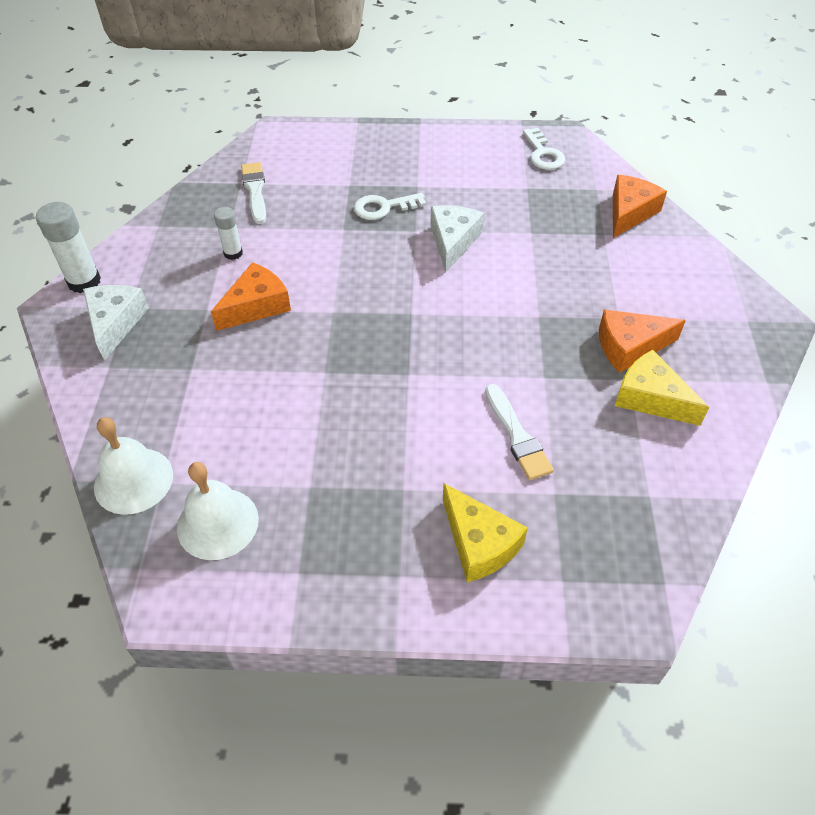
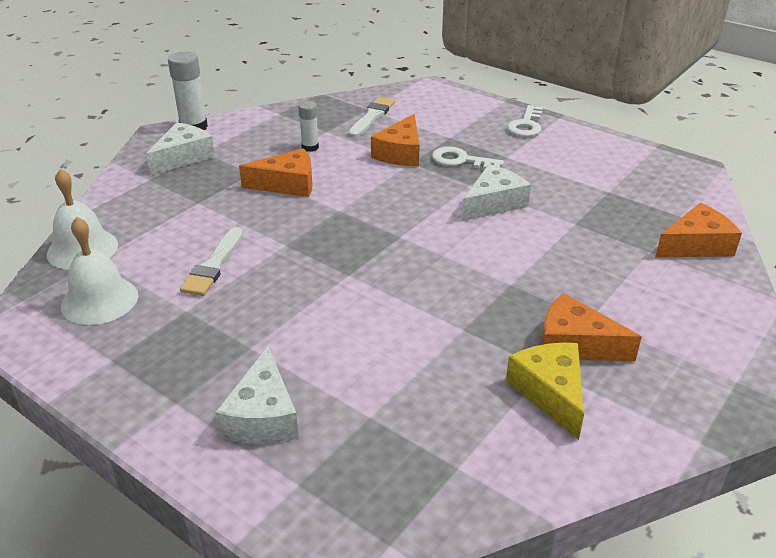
camera: 35 degrees right, 15 degrees down
yellow cheese [443,483,528,582] -> white cheese [215,346,299,444]
white brush [485,384,554,480] -> white brush moved to [180,227,243,296]
white key [523,128,565,170] -> white key moved to [507,105,543,137]
none -> orange cheese [371,114,419,166]

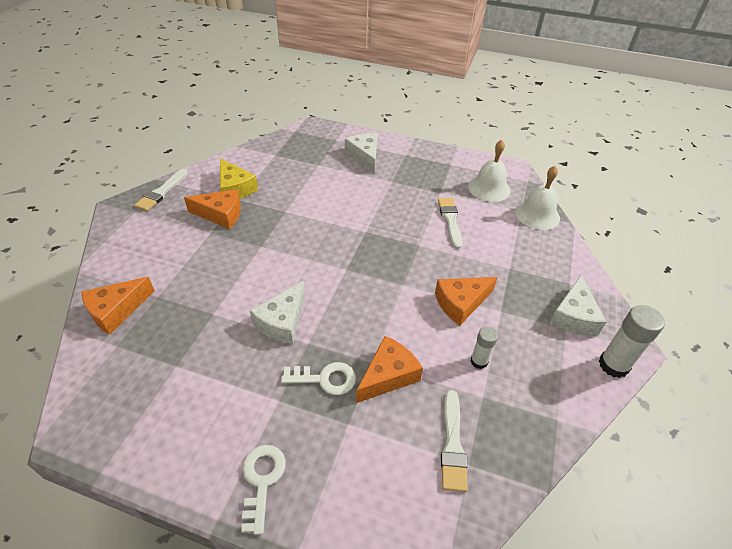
camera: 160 degrees right, 10 degrees up
orange cheese [371,114,419,166] -> orange cheese turned 45 degrees clockwise [356,336,423,403]
none -> white brush [134,169,188,211]

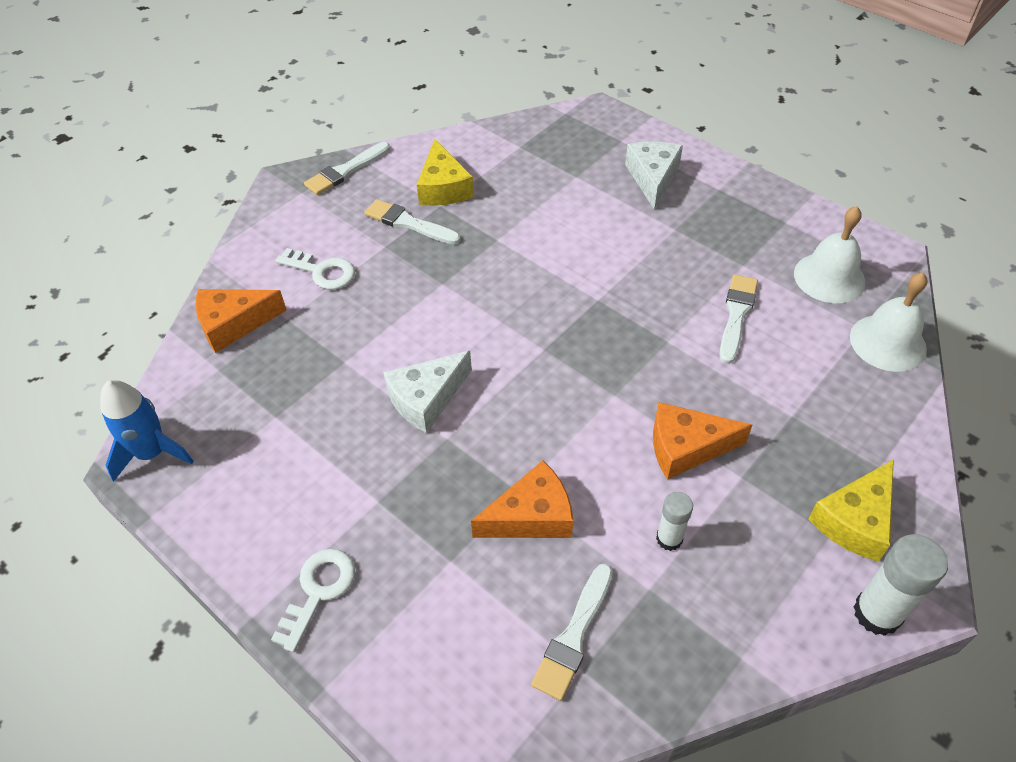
camera: 25 degrees right, 5 degrees up
orange cheese [184,189,241,229] -> white brush [364,199,461,245]
white key [281,362,356,395] -> white key moved to [276,248,355,290]
white cheese [549,274,606,336] -> yellow cheese [808,459,894,562]
none -> blue rocket [100,380,194,482]

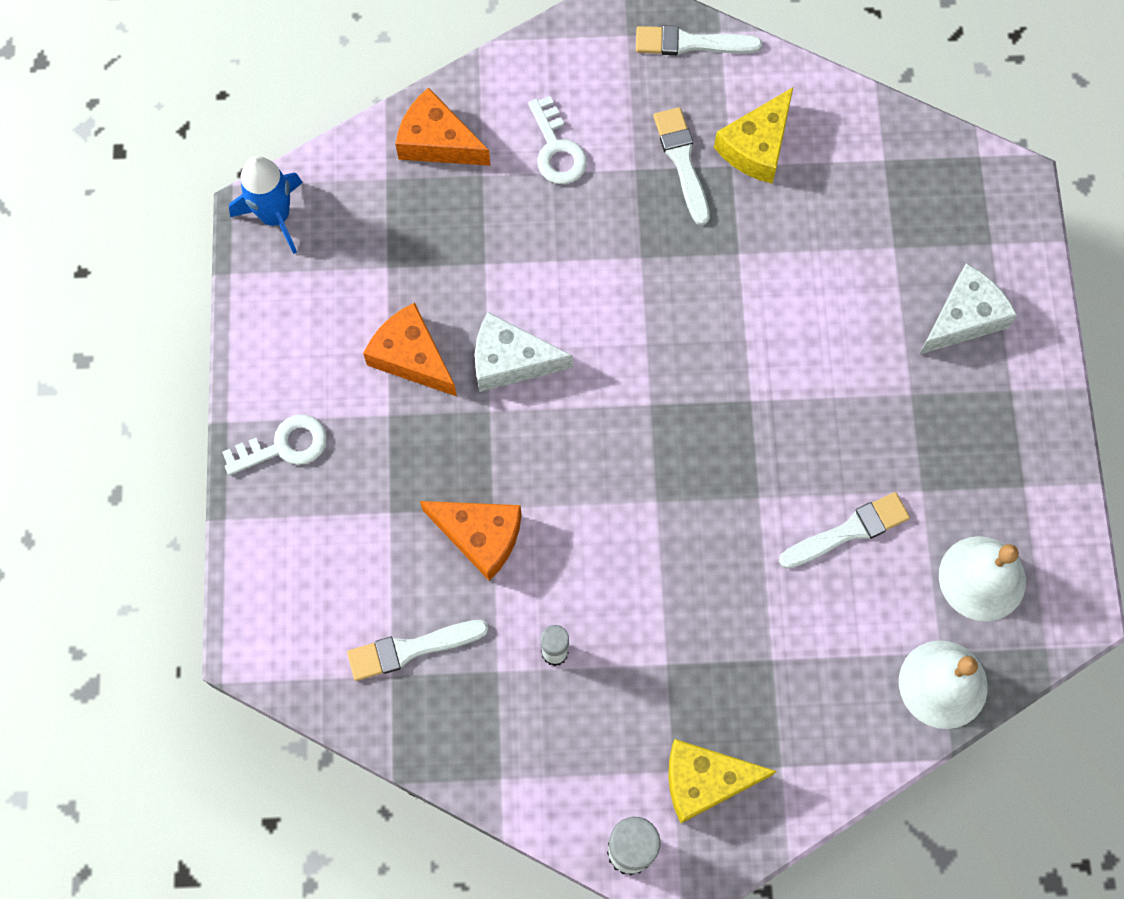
camera: 45 degrees right, 20 degrees up
orange cheese [653,402,752,480] -> orange cheese moved to [363,303,457,397]

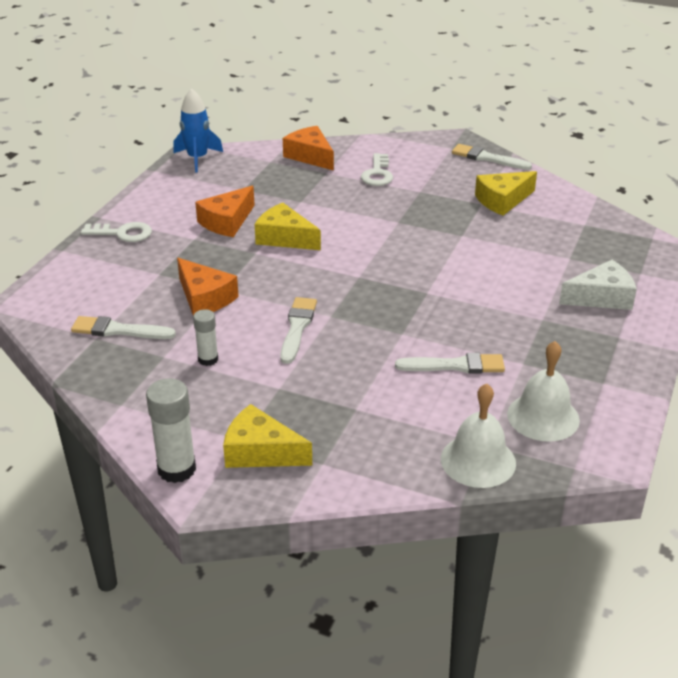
camera: 25 degrees right, 35 degrees down
orange cheese [363,303,457,397] -> orange cheese turned 120 degrees counterclockwise [195,186,255,237]
white cheese [475,312,573,392] -> yellow cheese [255,203,321,250]
white brush [654,107,710,225] -> white brush moved to [280,297,317,364]

